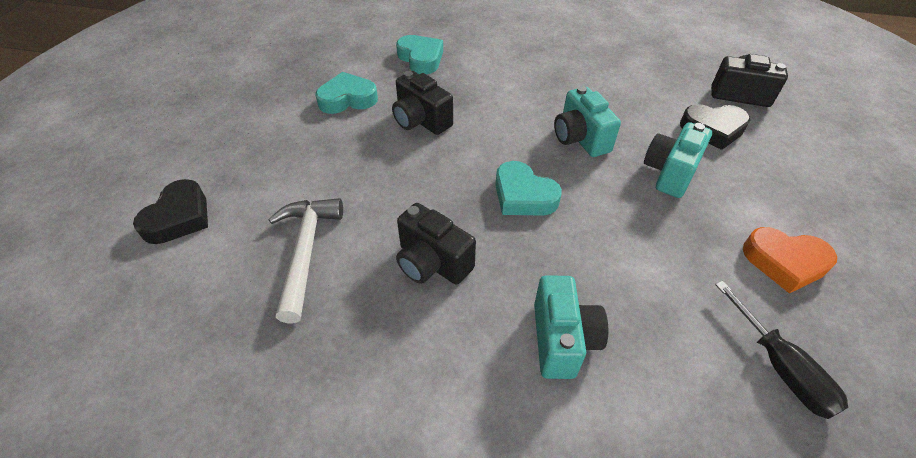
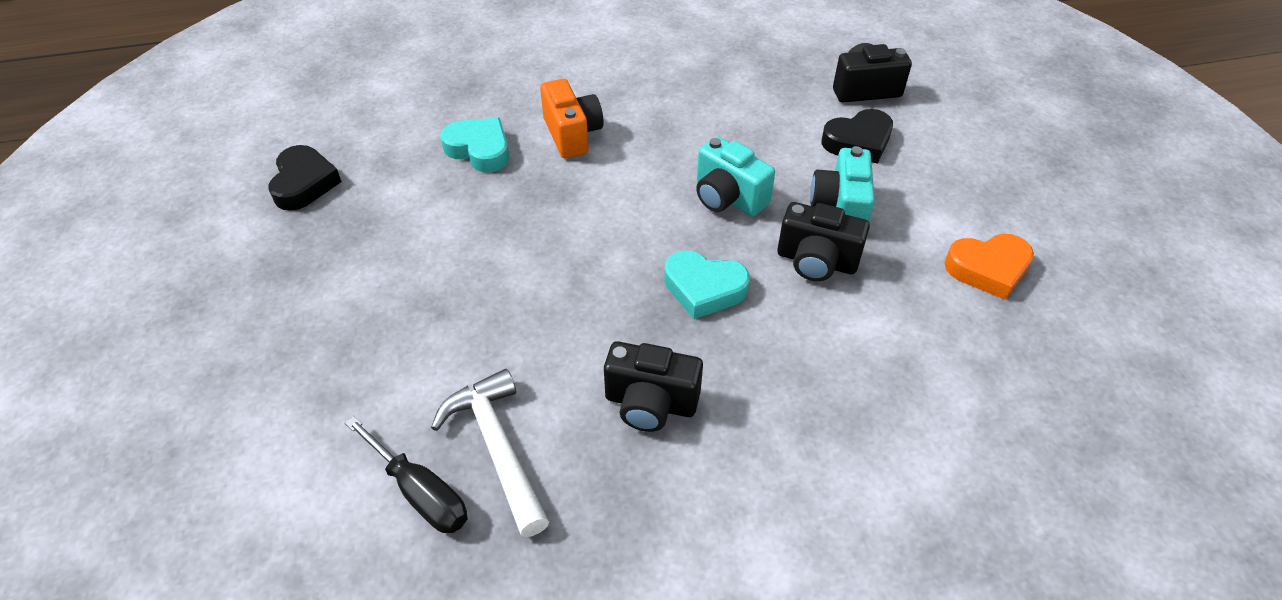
camera: 25 degrees left, 0 degrees up
black heart [133,179,208,244] -> black heart moved to [268,145,342,211]
turquoise heart [315,72,378,114] -> none
black camera [392,71,453,135] -> black camera moved to [777,202,870,281]
turquoise camera [534,275,608,379] -> none
black screwdriver [715,281,848,419] -> black screwdriver moved to [345,416,468,533]
none -> orange camera [540,79,604,158]

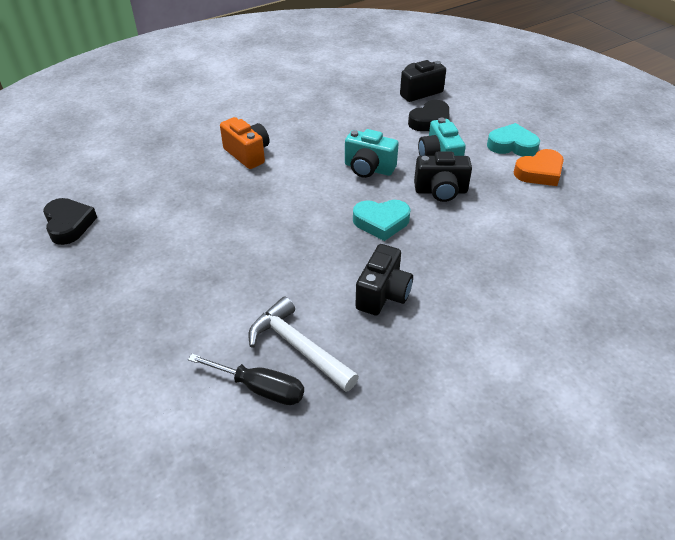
camera: 20 degrees left, 5 degrees down
turquoise heart [440,118,509,172] -> turquoise heart moved to [487,123,540,157]
black camera [604,341,703,432] -> black camera turned 60 degrees counterclockwise [355,244,413,316]

